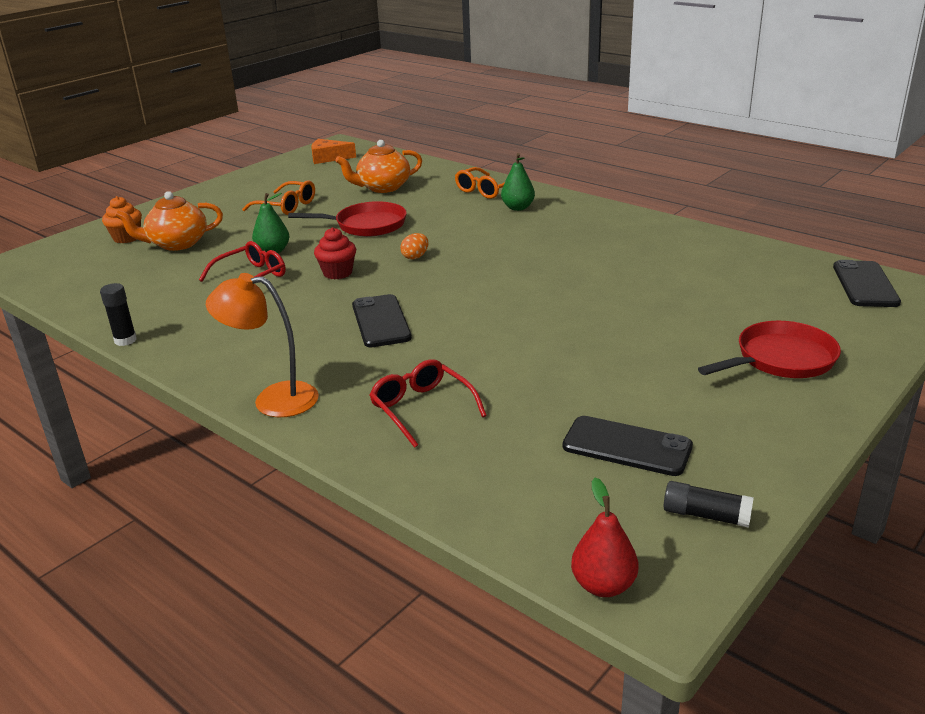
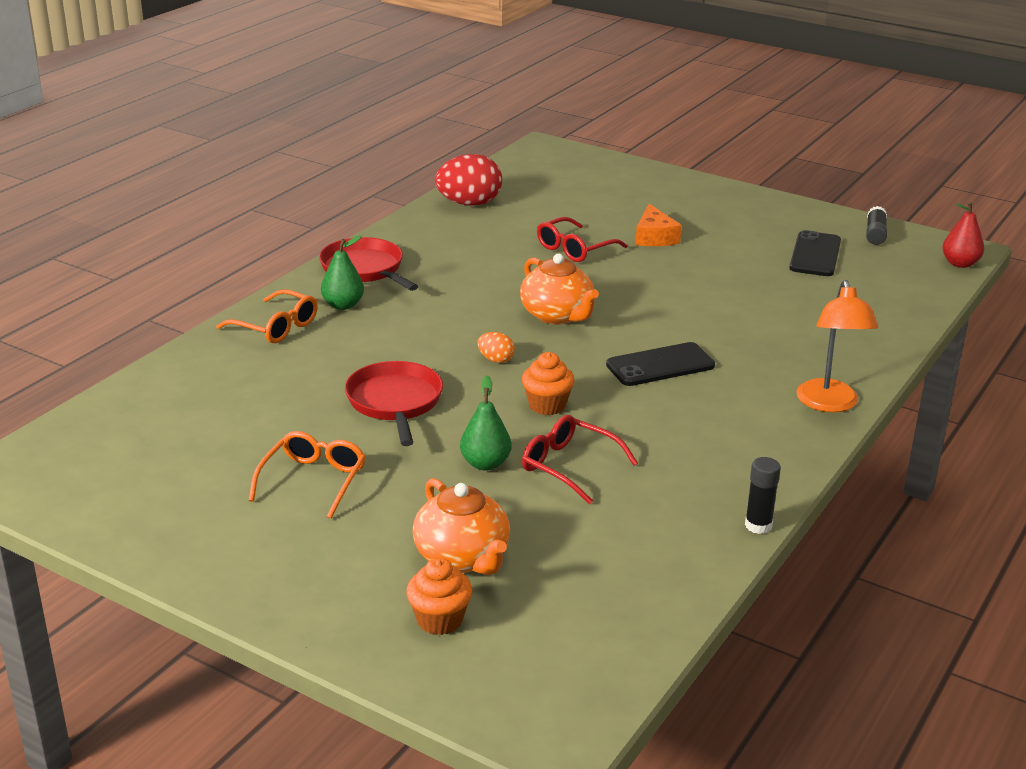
camera: 100 degrees left, 0 degrees up
orange cheese [311,139,356,164] -> orange cheese moved to [635,204,682,246]
red cupcake [314,227,356,280] -> orange cupcake [522,352,575,415]
orange teapot [335,140,422,193] -> orange teapot moved to [520,253,599,324]
red glasses [369,359,487,448] -> red glasses moved to [537,217,627,262]
red pan [698,321,841,378] -> red pan moved to [319,237,418,291]
black phone [833,260,901,307] -> none
none -> red egg [435,154,502,205]

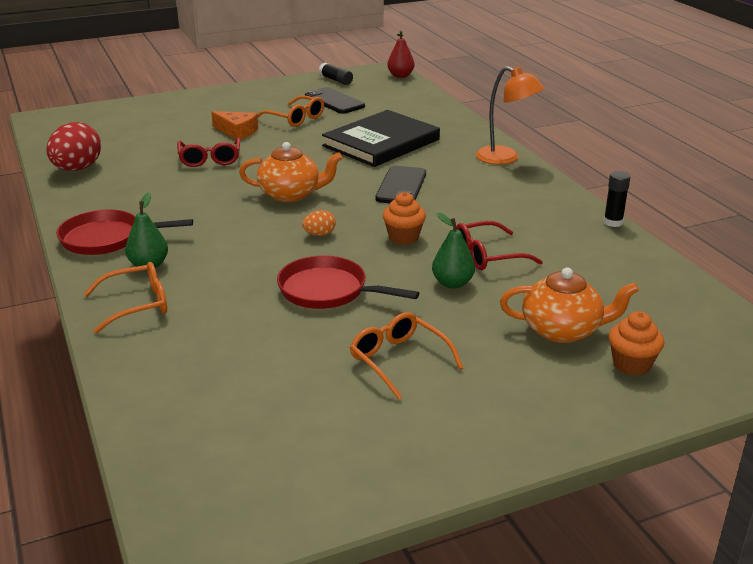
camera: 55 degrees left, 0 degrees up
none -> orange glasses [257,95,324,127]
none -> black book [322,110,440,167]

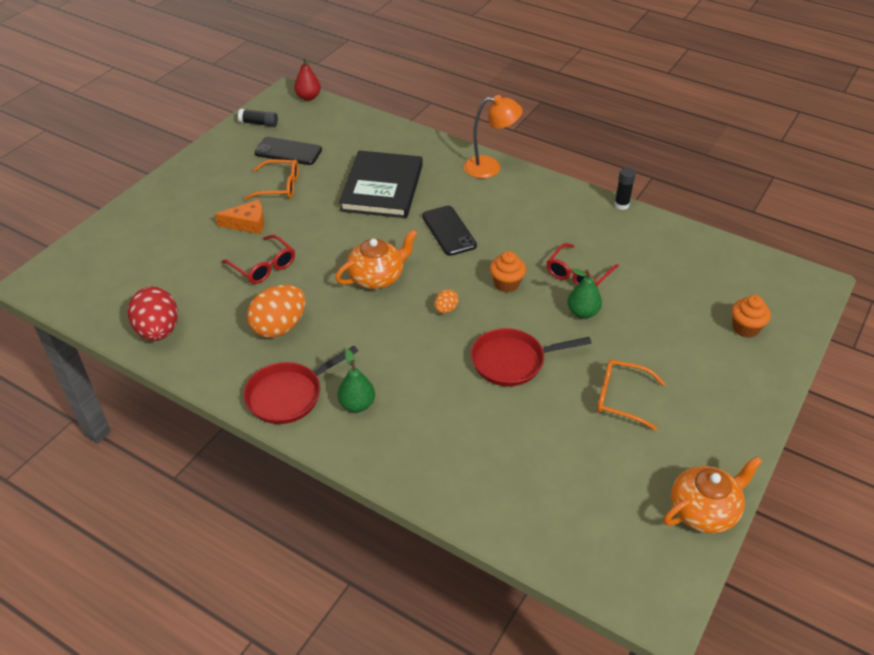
camera: 35 degrees left, 15 degrees up
orange glasses [84,262,167,333] -> none
orange teapot [500,267,639,343] -> orange teapot moved to [664,456,763,533]
none -> orange egg [247,285,306,338]

